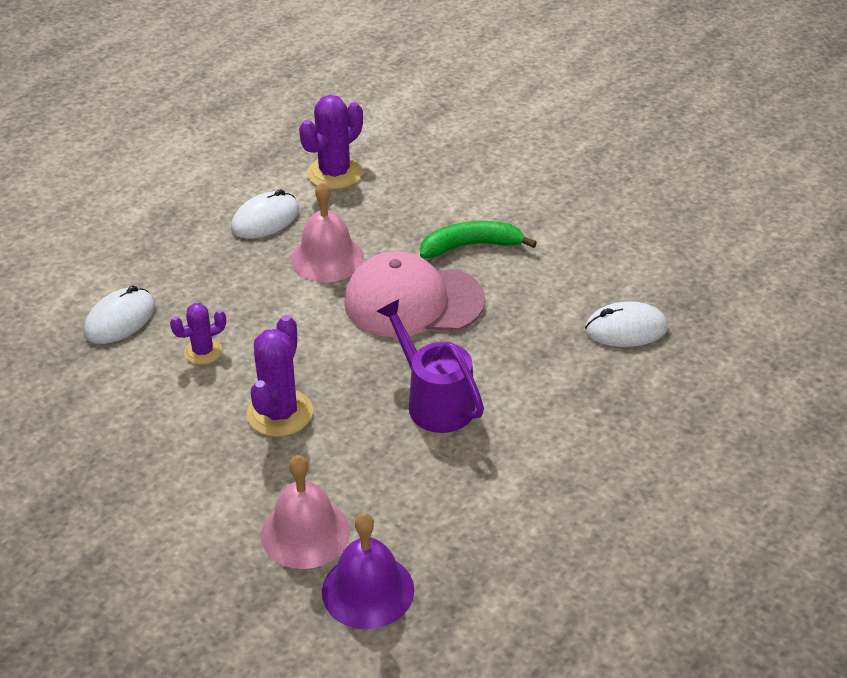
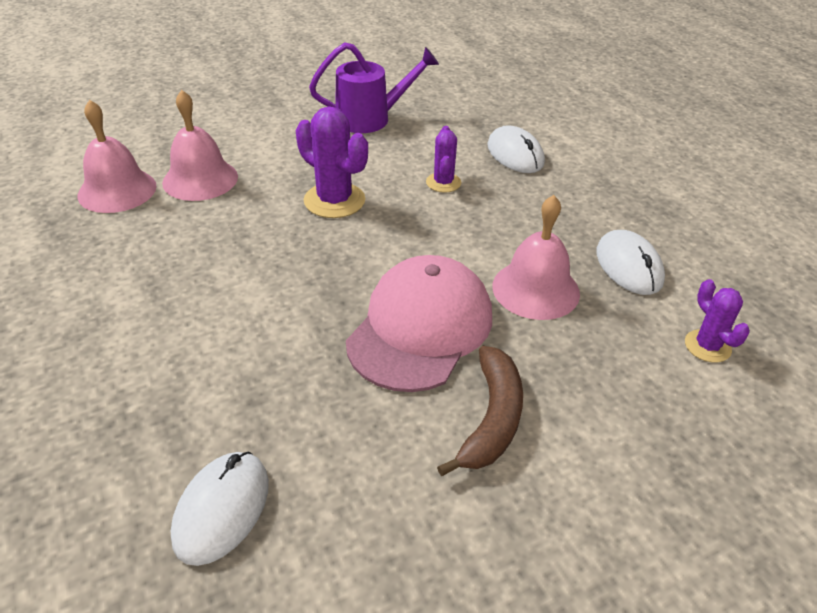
camera: 115 degrees right, 0 degrees up
purple cactus [299,95,363,190] -> purple cactus [685,279,750,363], size x0.60
purple bell [322,513,414,629] -> pink bell [78,100,157,213]
purple watering can [376,299,484,433] -> purple watering can moved to [309,42,439,133]
green banana [420,221,537,258] -> brown banana [437,346,523,476]

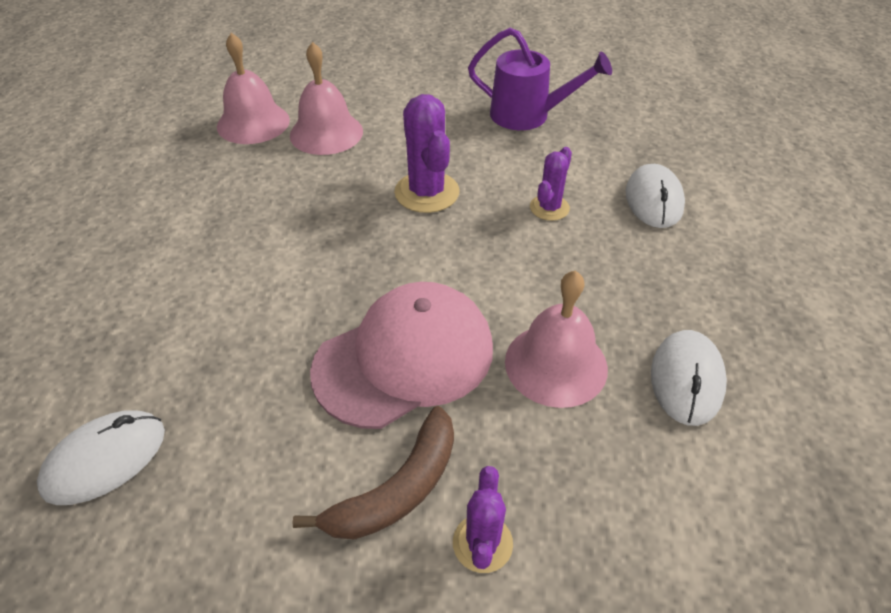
camera: 30 degrees right, 5 degrees up
purple cactus [685,279,750,363] -> purple cactus moved to [453,466,513,573]

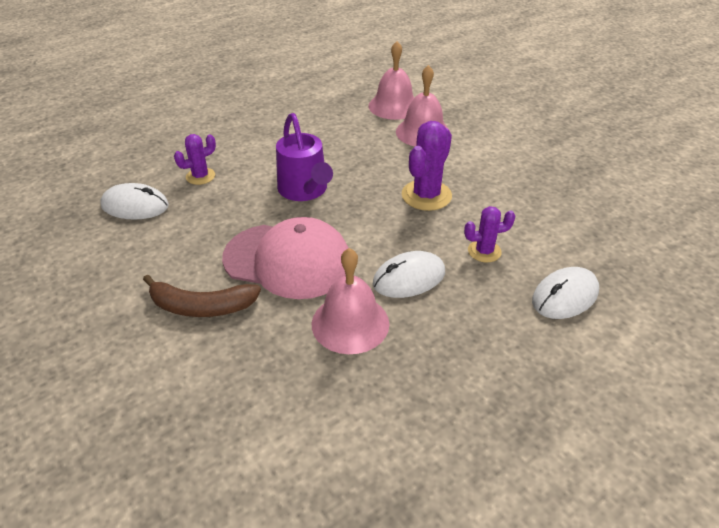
camera: 50 degrees right, 5 degrees down
purple cactus [453,466,513,573] -> purple cactus moved to [174,134,216,185]
purple watering can [468,28,612,130] -> purple watering can moved to [276,113,333,201]
white mouse [651,330,727,426] -> white mouse moved to [373,251,445,298]

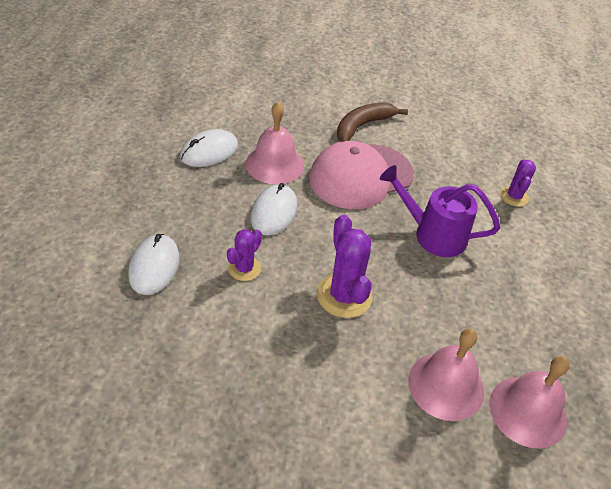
camera: 130 degrees right, 5 degrees up
white mouse [100,183,169,220] -> white mouse moved to [180,129,238,167]

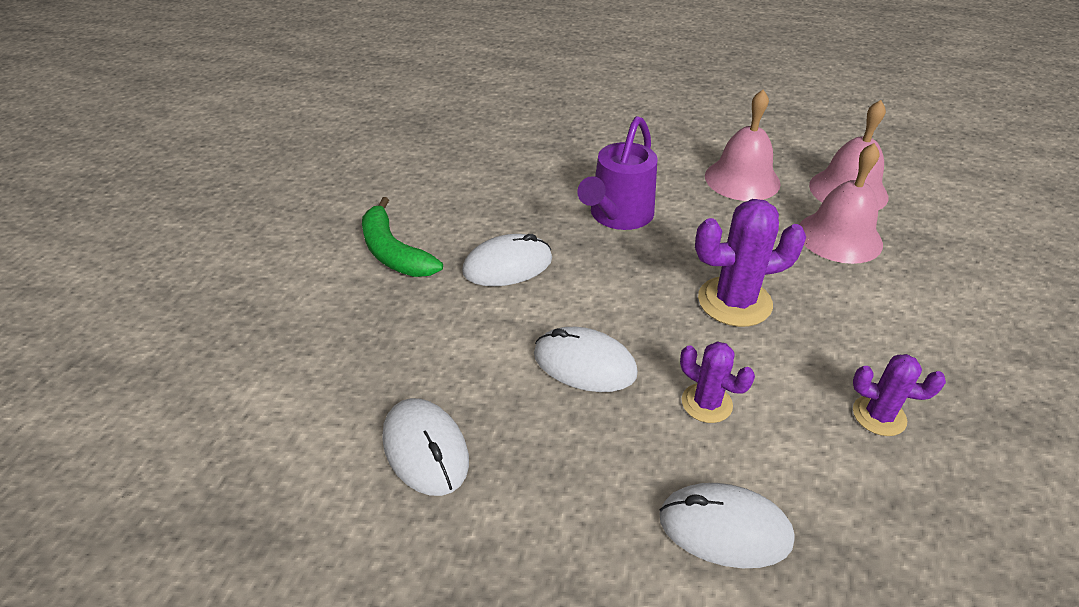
camera: 80 degrees left, 5 degrees down
pink bell [246,102,304,185] -> pink bell moved to [705,90,781,201]
pink cap [309,141,414,209] -> white mouse [462,234,552,286]
brown banana [337,102,408,142] -> green banana [362,197,443,277]
purple cactus [500,159,536,207] -> purple cactus moved to [853,354,946,436]

